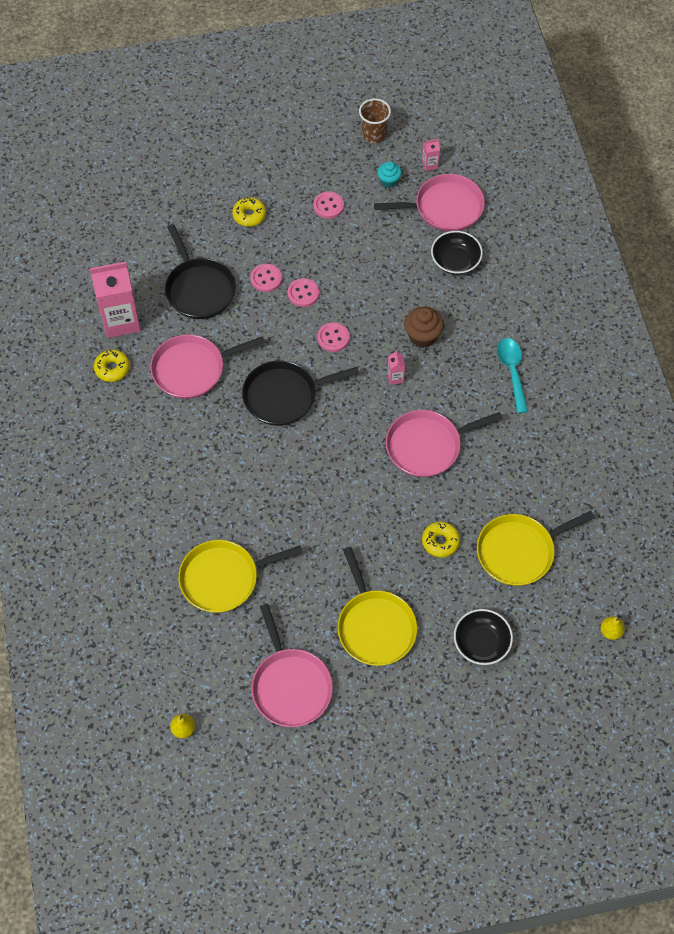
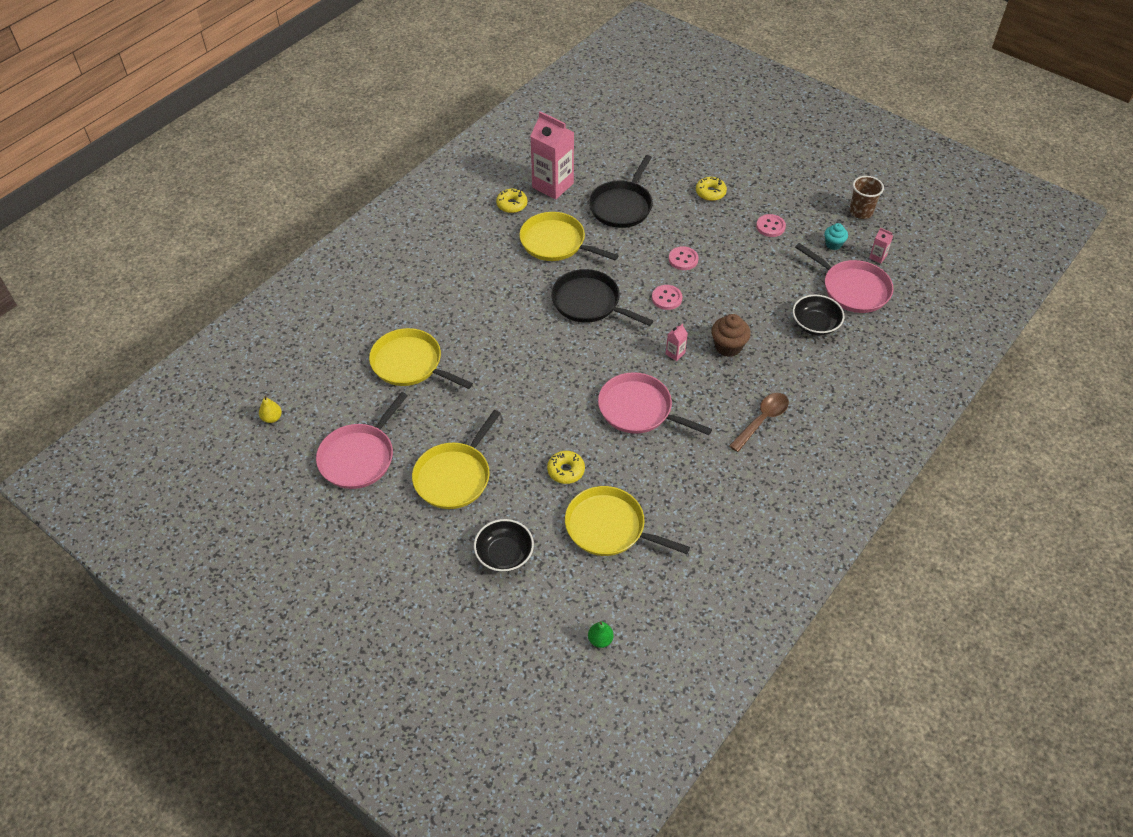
camera: 50 degrees right, 10 degrees down
pink pan [150,334,265,399] -> yellow pan [519,212,619,261]
pink button [250,264,282,292] -> none
turquoise spoon [497,338,528,413] -> brown spoon [729,393,789,452]
yellow pear [600,616,625,640] -> green pear [588,621,614,648]

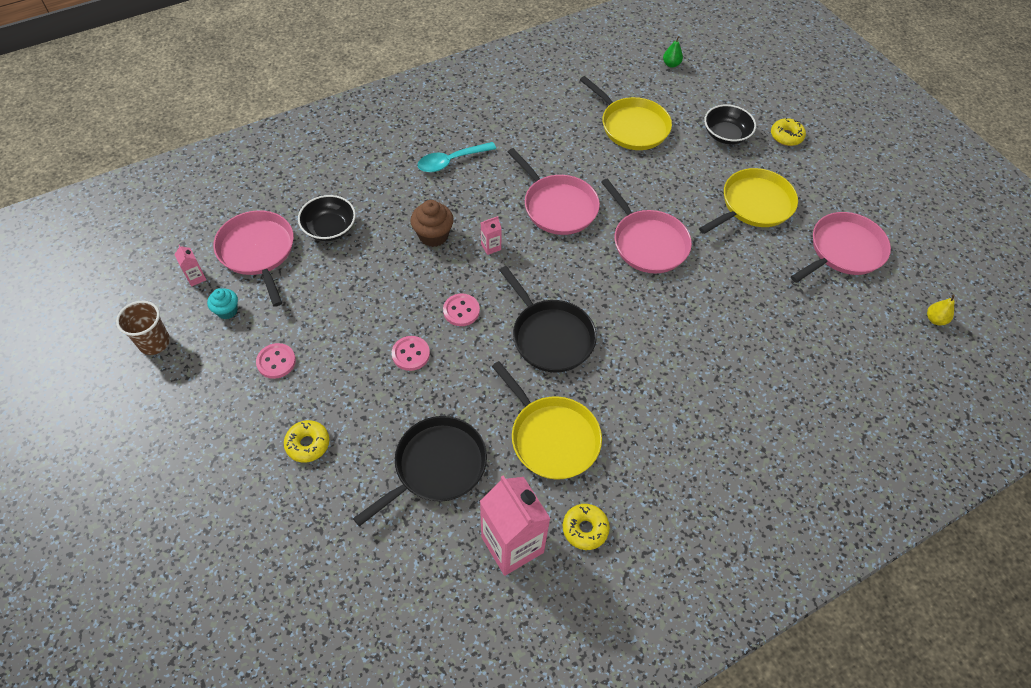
camera: 160 degrees left, 5 degrees up
yellow pan [369,328,473,389] -> none
yellow donut [547,451,585,484] -> yellow donut moved to [771,117,806,146]
brown spoon [729,393,789,452] -> turquoise spoon [417,142,496,172]
none -> pink pan [601,178,692,273]

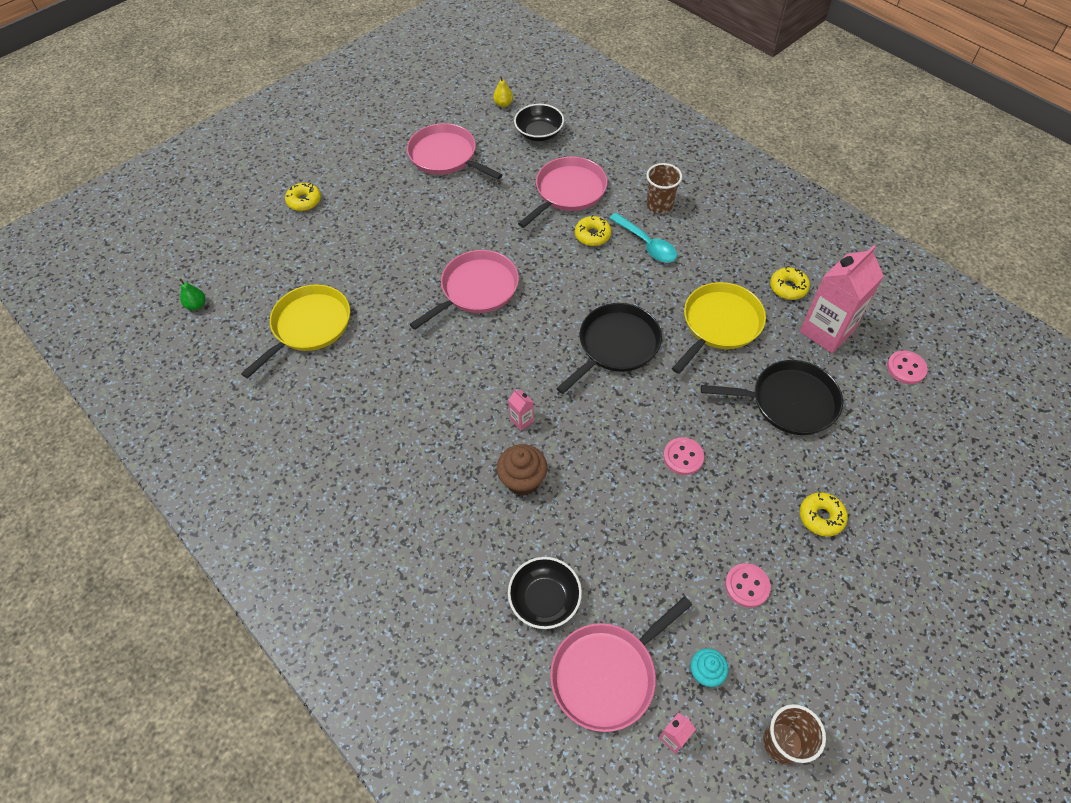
camera: 100 degrees left, 0 degrees up
black pan [353,416,487,526] -> black pan turned 150 degrees clockwise [701,360,843,435]
turquoise spoon [417,142,496,172] -> turquoise spoon moved to [609,213,677,263]
pink button [443,293,480,326] -> pink button moved to [887,350,928,384]
pink pan [508,148,600,235] -> pink pan moved to [518,157,607,228]
yellow pan [699,168,798,234] -> none
black bowl [704,105,756,144] -> black bowl moved to [514,104,564,141]
none -> yellow donut [575,215,611,246]
none -> brown cup [646,163,682,214]

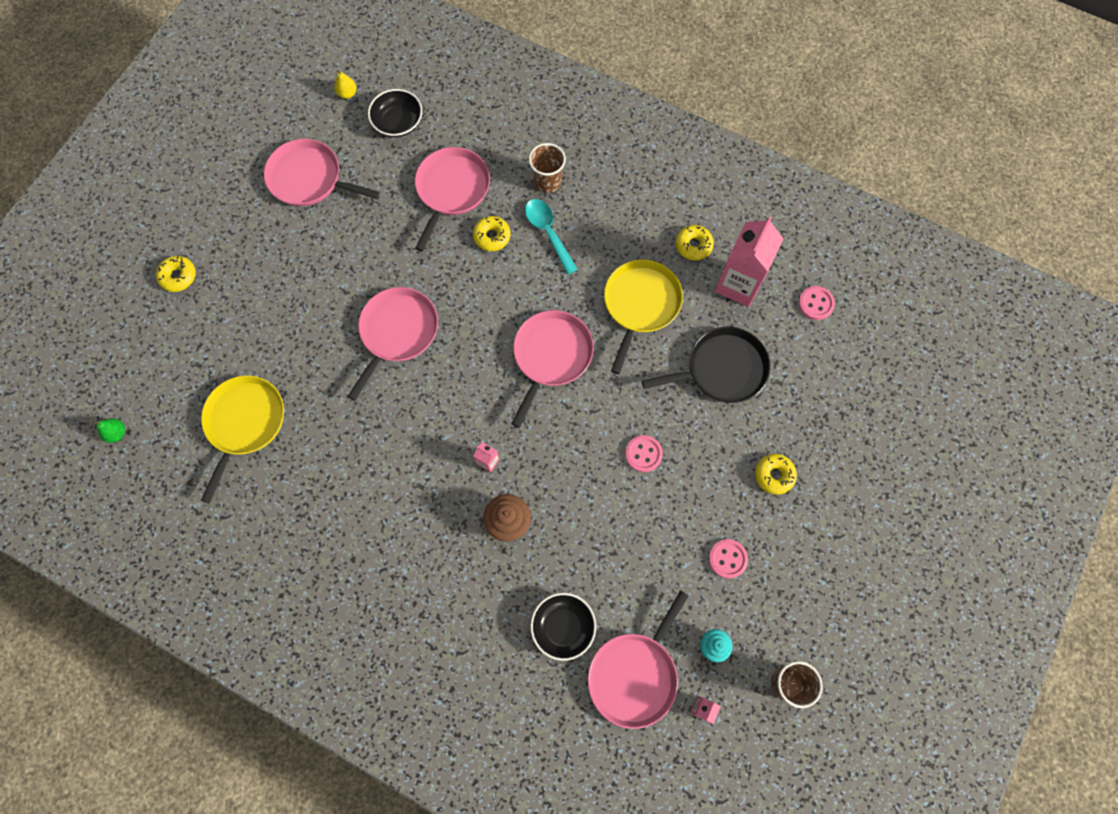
camera: 20 degrees left, 15 degrees up
black pan [556,303,662,394] -> pink pan [512,310,594,428]
turquoise spoon [609,213,677,263] -> turquoise spoon turned 150 degrees counterclockwise [525,199,578,274]

